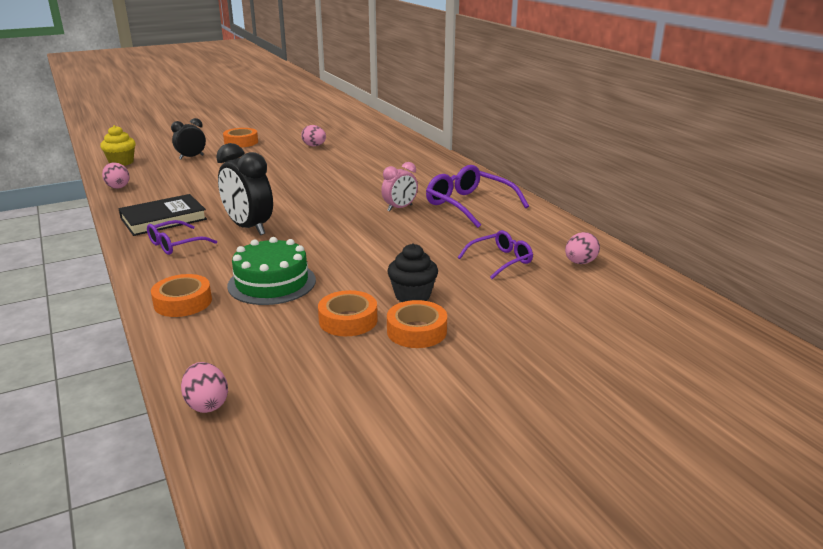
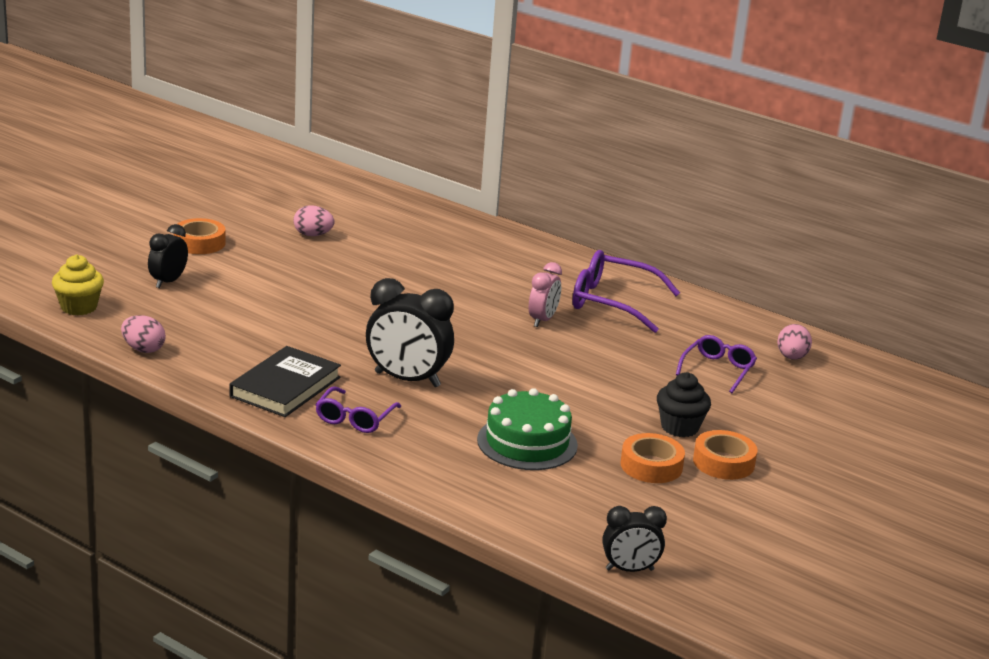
camera: 30 degrees left, 0 degrees up
orange tape [151,274,212,317] -> none
pink egg [181,362,228,413] -> black clock [602,506,667,572]

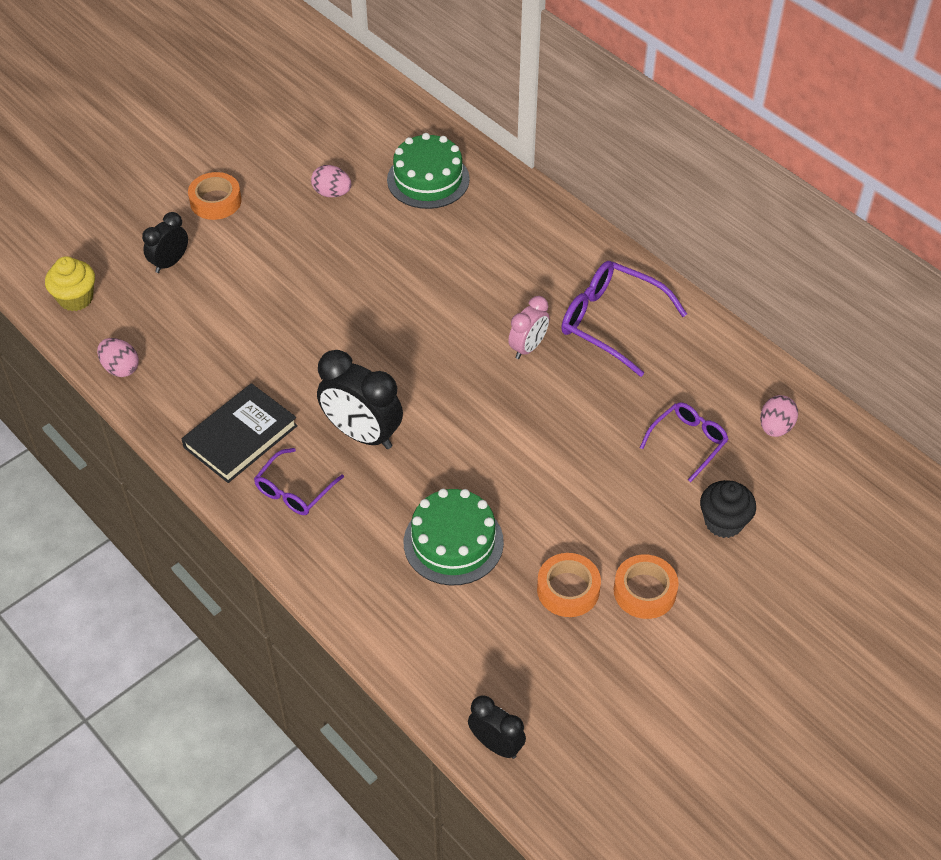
camera: 15 degrees right, 25 degrees up
black clock [602,506,667,572] -> black clock turned 150 degrees counterclockwise [468,695,526,759]
black cupcake [657,372,711,437] -> black cupcake moved to [700,480,756,538]
none -> green cake [387,133,470,209]

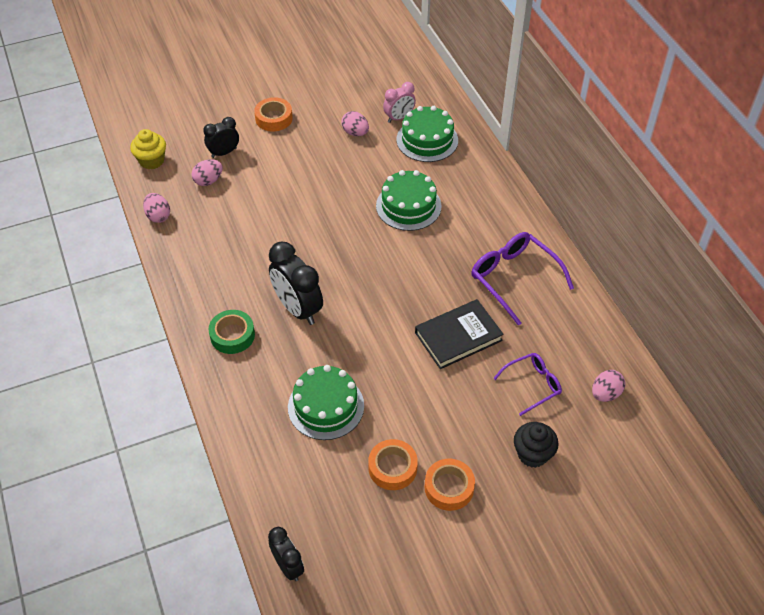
camera: 20 degrees right, 0 degrees up
black book [182,383,298,483] -> black book moved to [415,299,504,369]
purple glasses [254,448,344,515] -> green tape [209,310,255,354]
pink clock [508,296,549,359] -> pink clock moved to [383,82,416,123]
none -> pink egg [192,159,223,186]
none -> green cake [376,170,441,231]

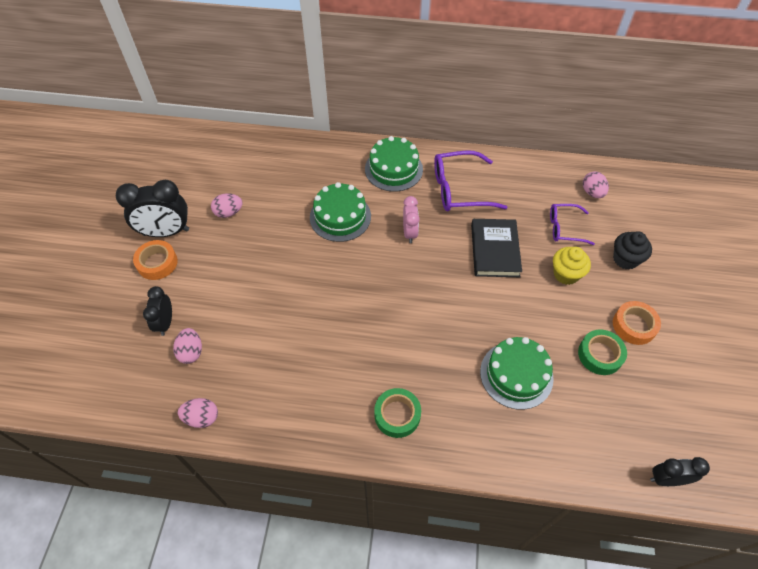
camera: 60 degrees left, 5 degrees up
yellow cupcake [130,129,166,170] -> yellow cupcake moved to [553,247,591,285]
black clock [269,242,323,325] -> black clock moved to [116,180,189,237]
orange tape [368,439,418,490] -> green tape [578,329,627,375]
pink clock [383,82,416,123] -> pink clock moved to [403,196,419,243]
green cake [397,106,458,162] -> green cake moved to [365,136,423,192]
purple glasses [493,353,562,416] -> purple glasses turned 90 degrees counterclockwise [550,204,595,245]

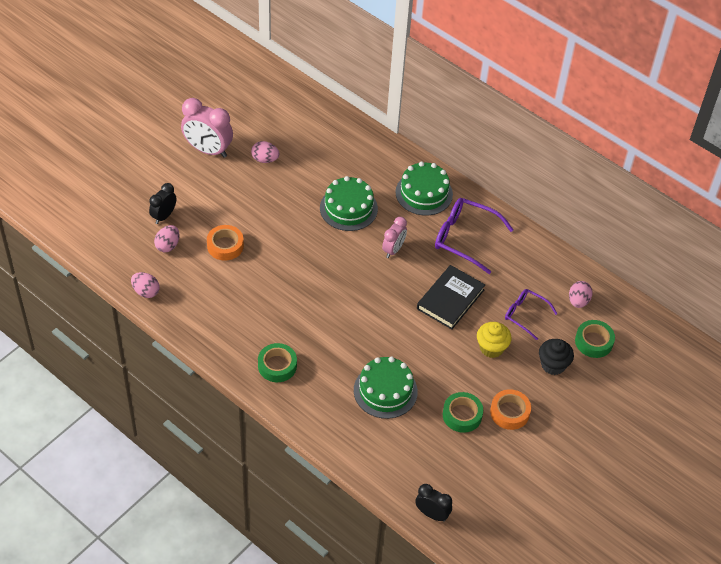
camera: 30 degrees right, 5 degrees down
black clock [116,180,189,237] -> pink clock [181,98,233,158]
orange tape [133,240,178,280] -> orange tape moved to [207,225,244,261]
none -> green tape [575,320,615,358]

